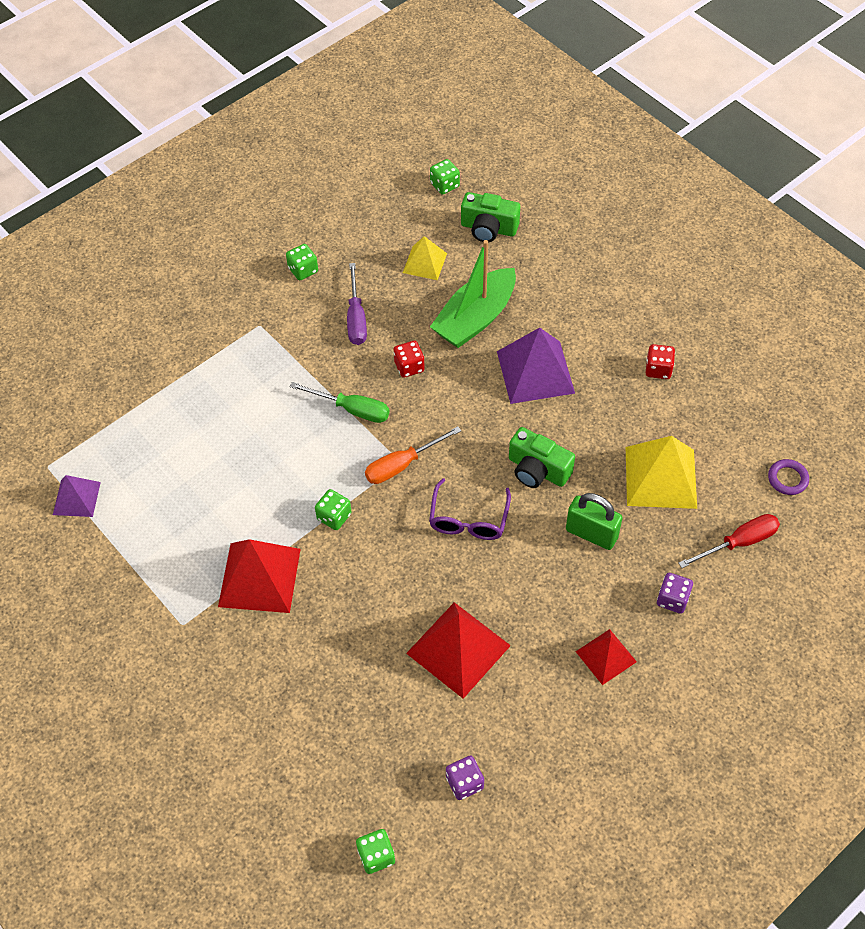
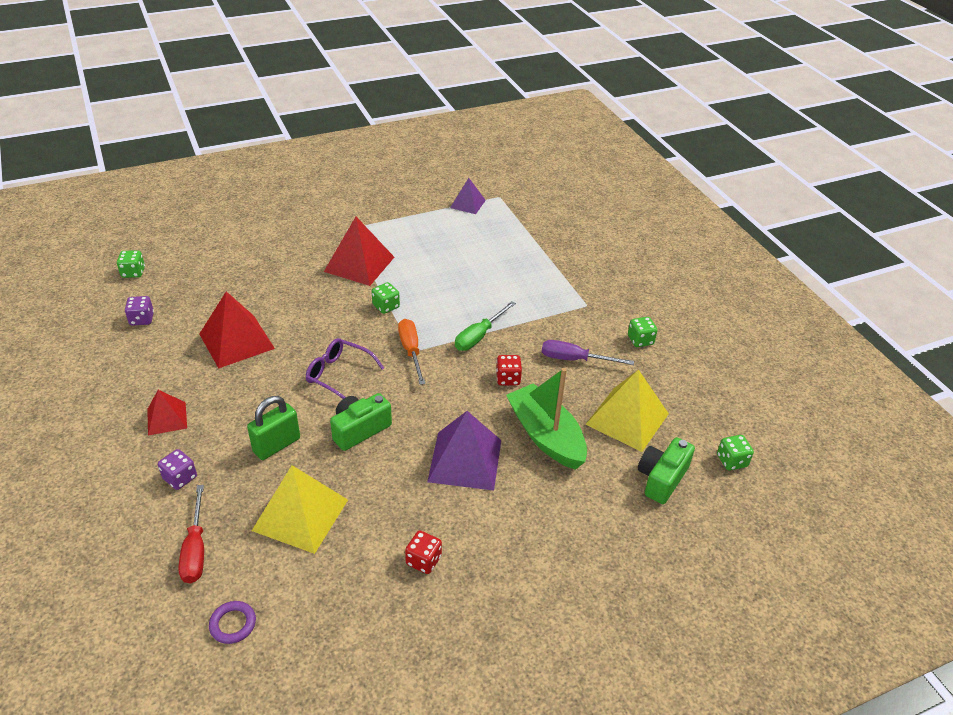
camera: 105 degrees right, 15 degrees down
yellow pyramid [403,236,447,280] -> yellow pyramid [585,369,669,452], size x1.71

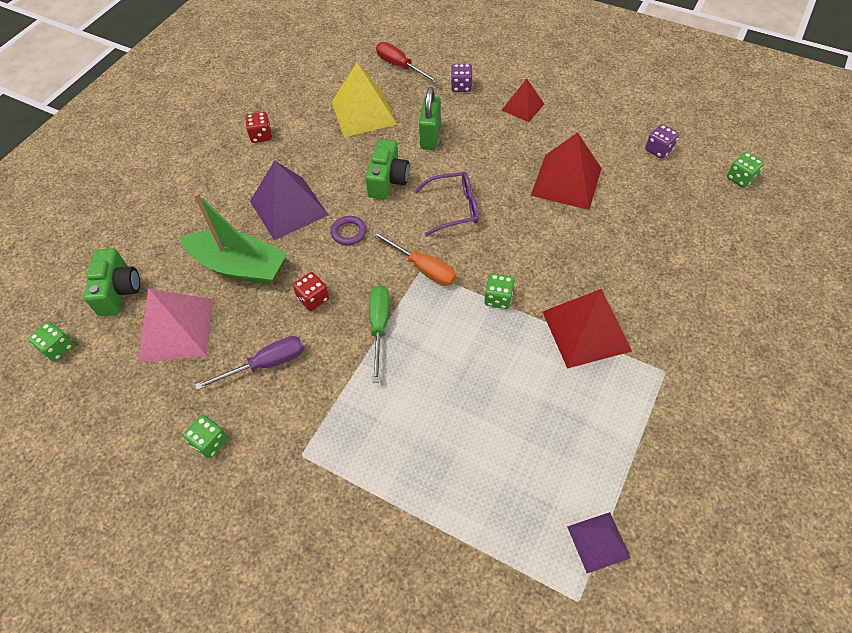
camera: 145 degrees right, 15 degrees up
purple ring [209,601,256,644] -> purple ring moved to [331,216,367,245]
yellow pyramid [585,369,669,452] -> pink pyramid [138,288,213,362]

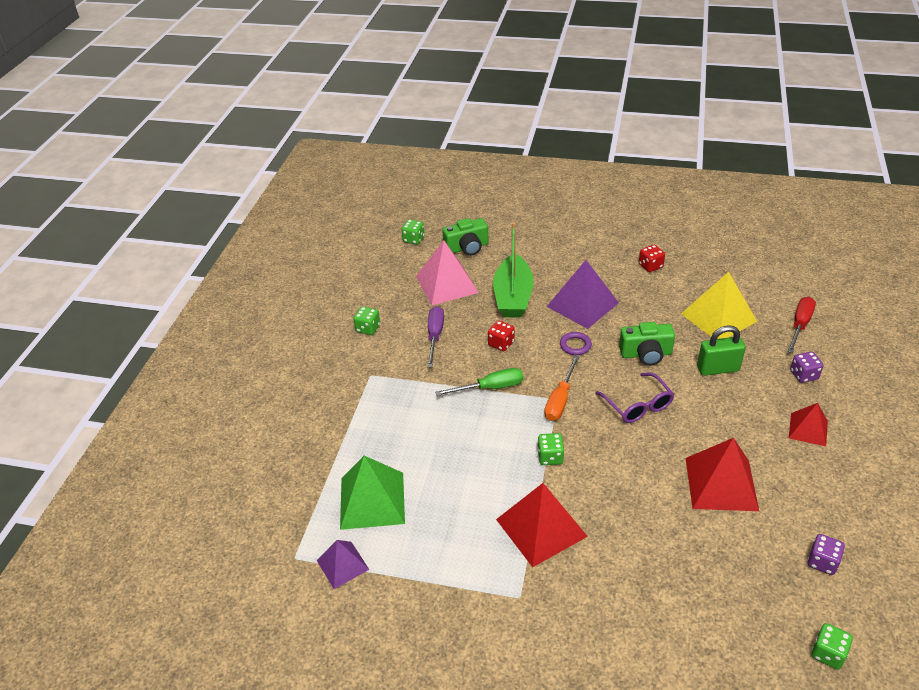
camera: 75 degrees right, 15 degrees down
purple screwdriver [195,336,304,390] -> purple screwdriver turned 135 degrees counterclockwise [427,306,444,367]
none -> green pyramid [340,456,405,530]

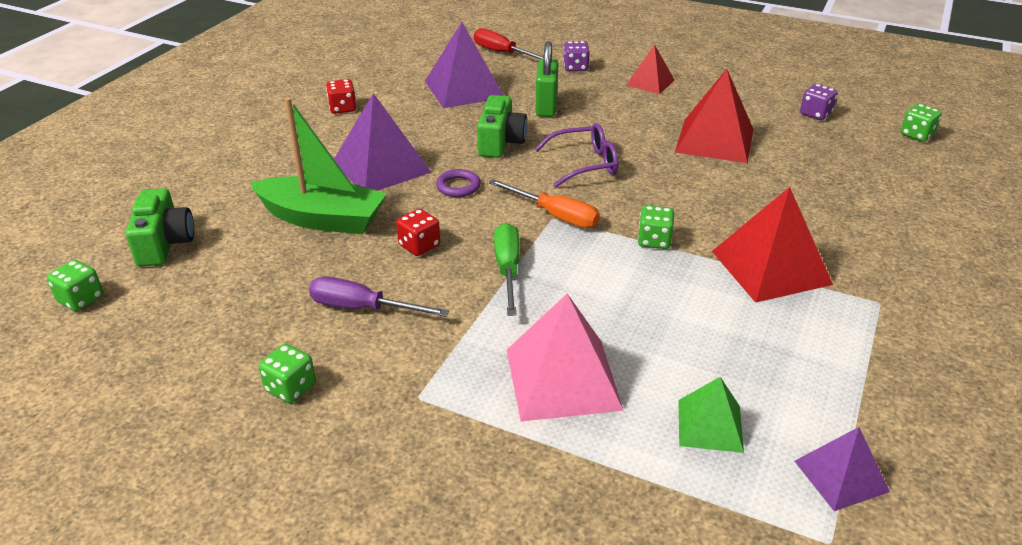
camera: 80 degrees left, 5 degrees down
green pyramid [340,456,405,530] -> green pyramid [679,377,744,453], size x0.58
pink pyramid [416,241,479,305] -> pink pyramid moved to [507,294,624,421]
yellow pyramid [681,272,757,339] -> purple pyramid [425,22,504,108]

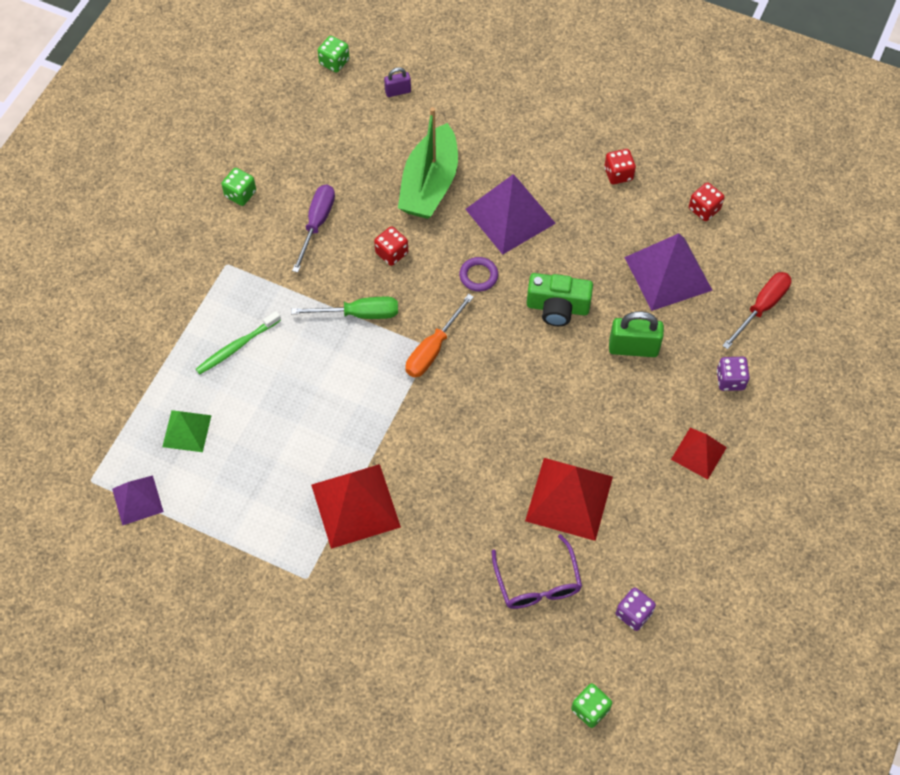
camera: 90 degrees right, 25 degrees up
green camera [126,188,194,266] -> purple padlock [384,67,411,97]
pink pyramid [507,294,624,421] -> green toothbrush [196,311,281,374]
purple glasses [534,123,618,188] -> purple glasses moved to [492,534,582,609]
green dice [638,205,675,249] -> none
none -> red dice [689,182,725,221]

